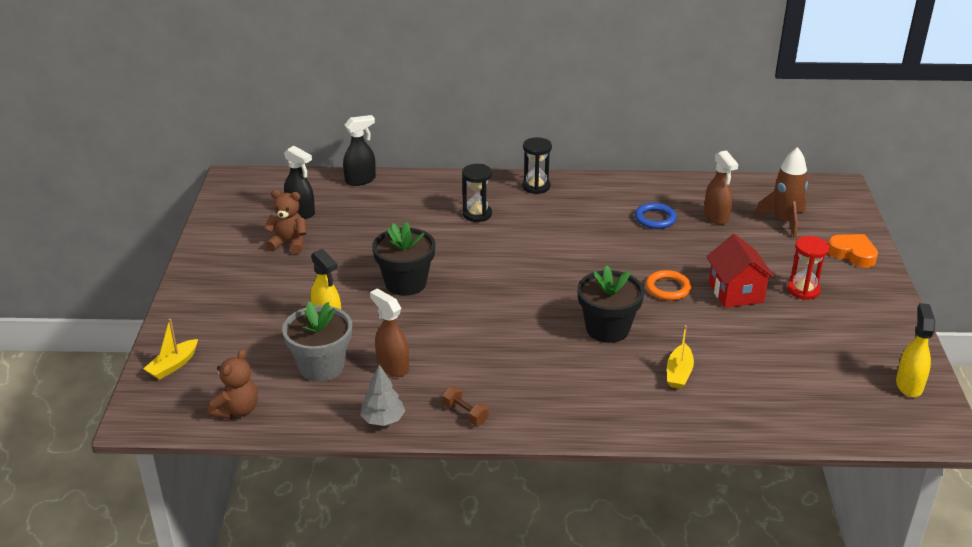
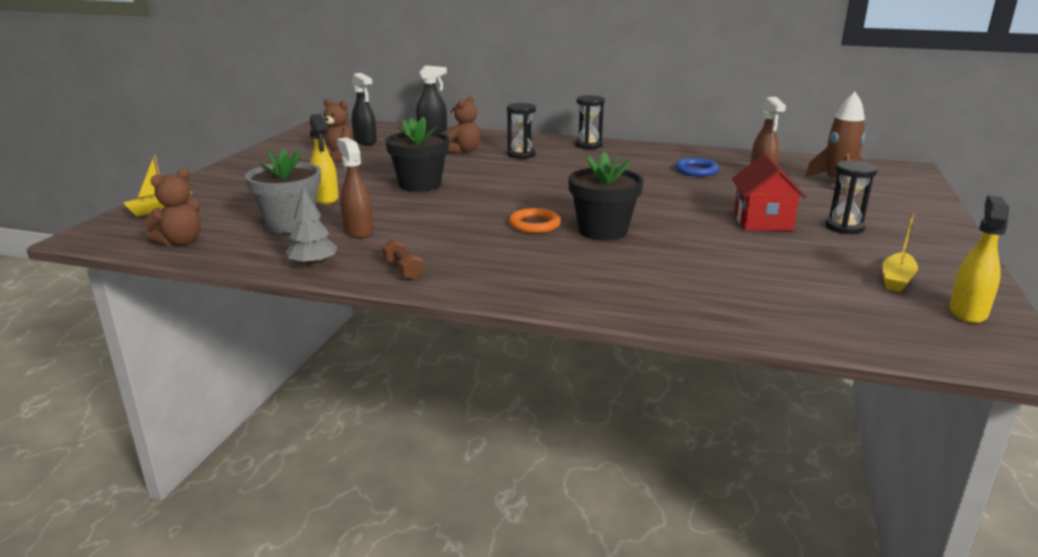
camera: 15 degrees right, 10 degrees down
orange ring [645,270,691,301] -> orange ring moved to [509,208,561,233]
yellow boat [667,325,694,389] -> yellow boat moved to [882,213,918,292]
red hourglass [787,236,830,300] -> black hourglass [825,161,878,234]
orange heart [828,234,878,268] -> none
none -> brown teddy bear [446,95,480,154]

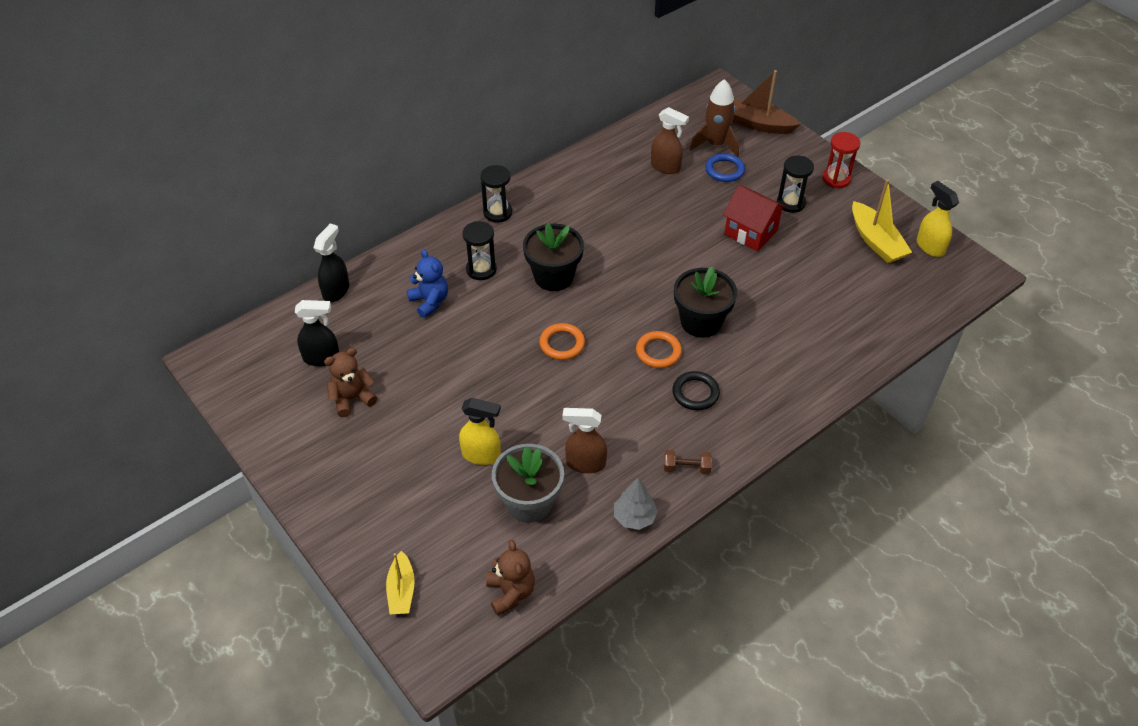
camera: 55 degrees left, 25 degrees up
black flower pot [385,116,450,192] -> black flower pot moved to [523,223,584,291]
brown teddy bear [446,95,480,154] -> blue teddy bear [407,249,448,318]
blue ring [675,158,719,177] -> blue ring moved to [705,153,745,182]
yellow boat [882,213,918,292] -> yellow boat [852,179,912,263], size x1.57
none -> orange ring [539,323,585,360]
none -> black ring [672,371,720,410]
none -> brown boat [733,70,801,134]
none -> red hourglass [822,132,860,188]

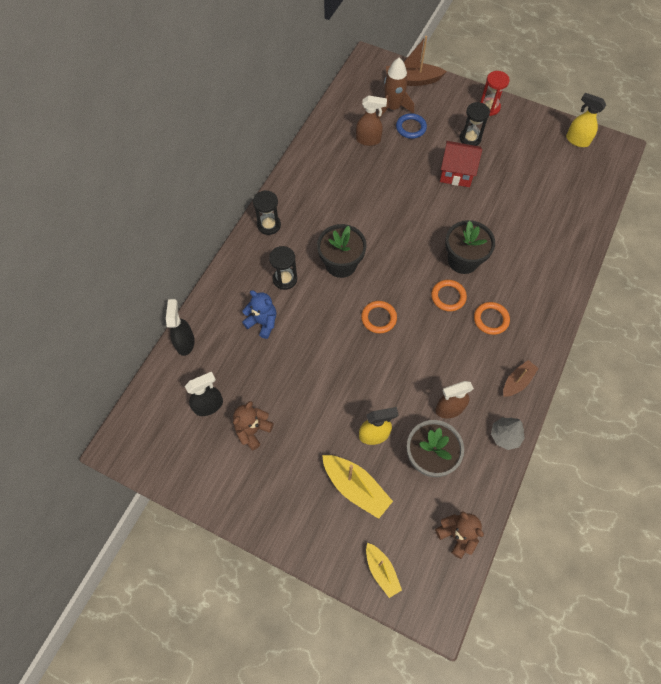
camera: 25 degrees left, 15 degrees up
brown dumbbell [664,450,712,474] -> brown boat [503,360,539,397]
black ring [672,371,720,410] -> orange ring [474,302,510,335]
yellow boat [852,179,912,263] -> yellow boat moved to [322,455,393,519]

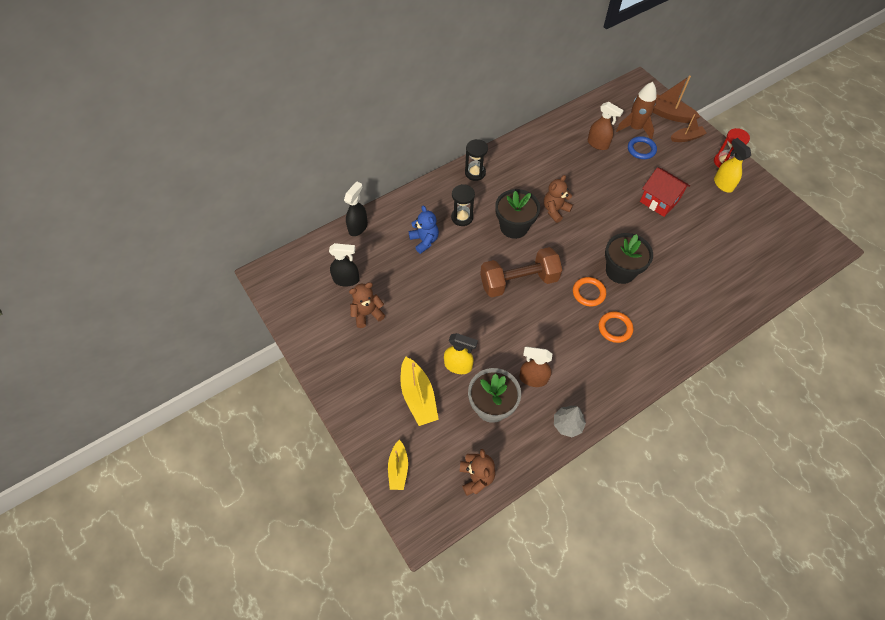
camera: 30 degrees right, 5 degrees down
orange ring [361,301,397,333] -> brown dumbbell [480,247,562,297]
black hourglass [459,102,490,146] -> none
brown boat [503,360,539,397] -> brown boat moved to [671,114,707,142]
yellow spray bottle [566,93,606,147] -> yellow spray bottle moved to [714,138,751,193]
none -> brown teddy bear [544,175,573,223]

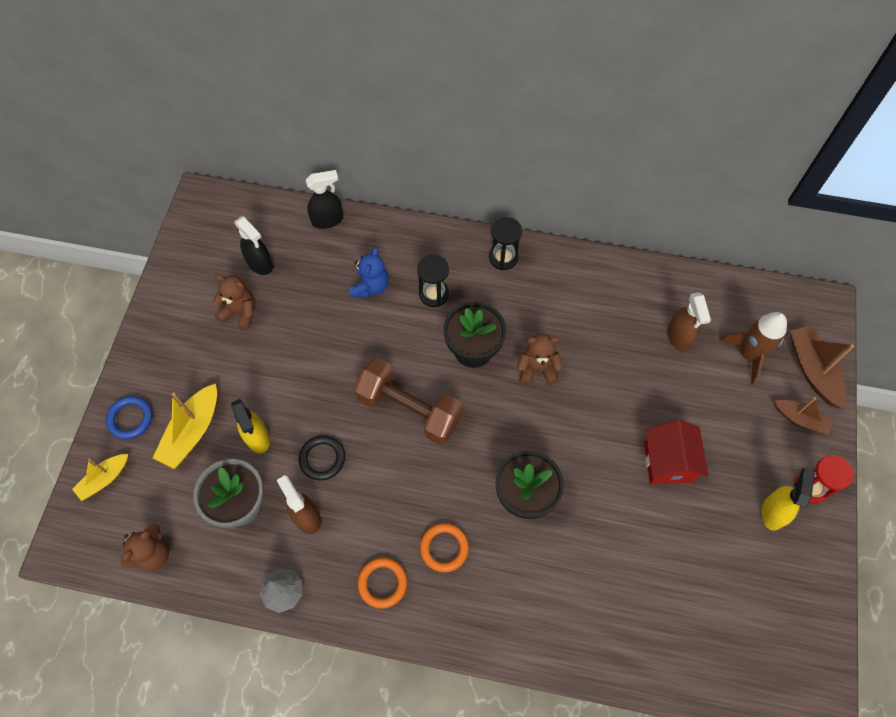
camera: 45 degrees right, 5 degrees up
orange ring [573,277,606,307] -> orange ring moved to [358,558,407,609]
blue ring [628,136,657,159] -> blue ring moved to [106,396,152,439]
none -> black ring [299,435,345,481]

